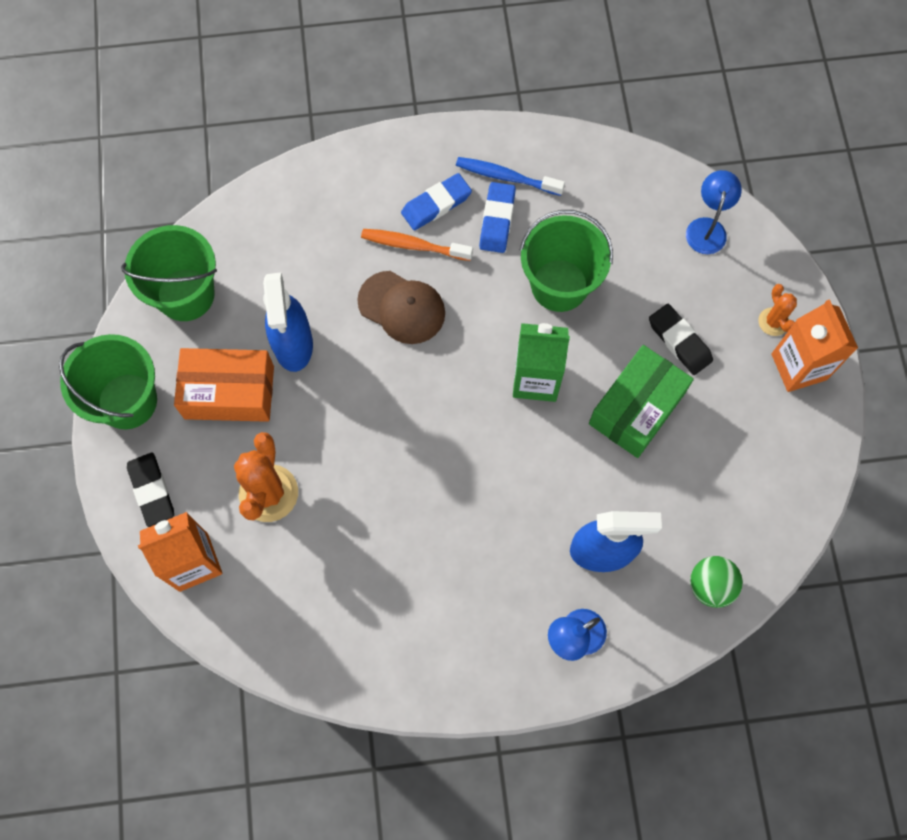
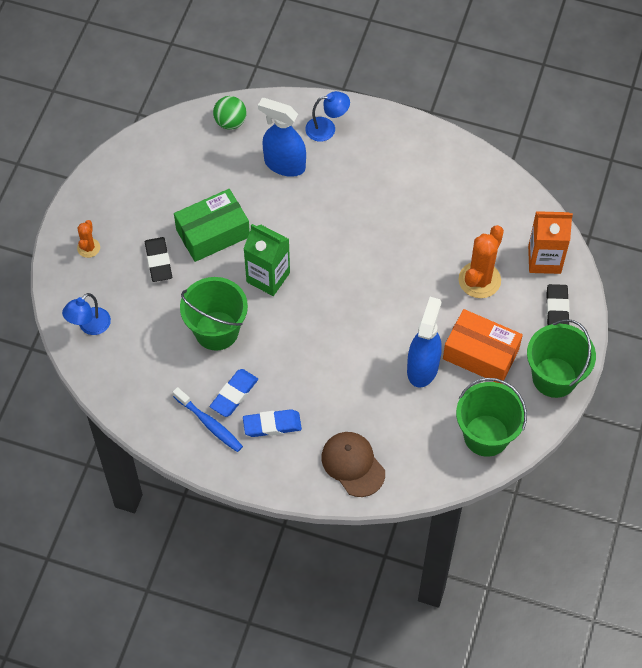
camera: 155 degrees left, 10 degrees down
brown cap [357,271,445,344] -> brown cap moved to [321,432,385,497]
orange toothbrush [361,229,473,261] -> none
orange carton [771,300,858,392] -> none

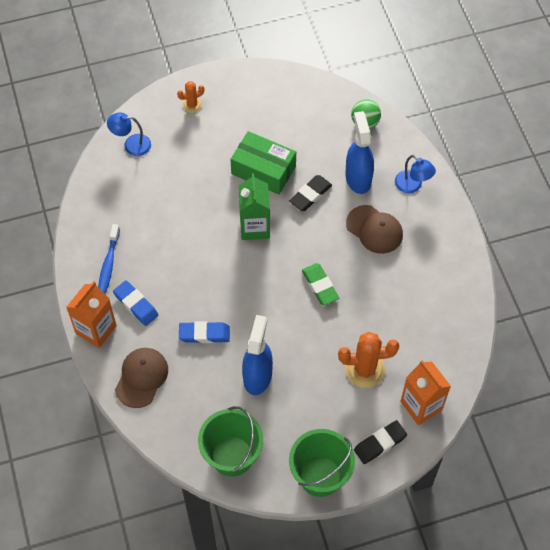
camera: 55 degrees right, 0 degrees up
black eraser [145,237,172,282] -> black eraser moved to [289,175,332,211]
green bucket [180,277,248,351] -> none
blue eraser [210,369,258,417] -> blue eraser moved to [179,321,230,343]
blue spray bottle [407,297,442,388] -> blue spray bottle turned 60 degrees counterclockwise [242,315,273,395]
orange box [443,309,523,384] -> none
none -> orange carton [66,281,117,348]
none -> green eraser [302,263,339,306]
none -> brown cap [346,205,403,254]

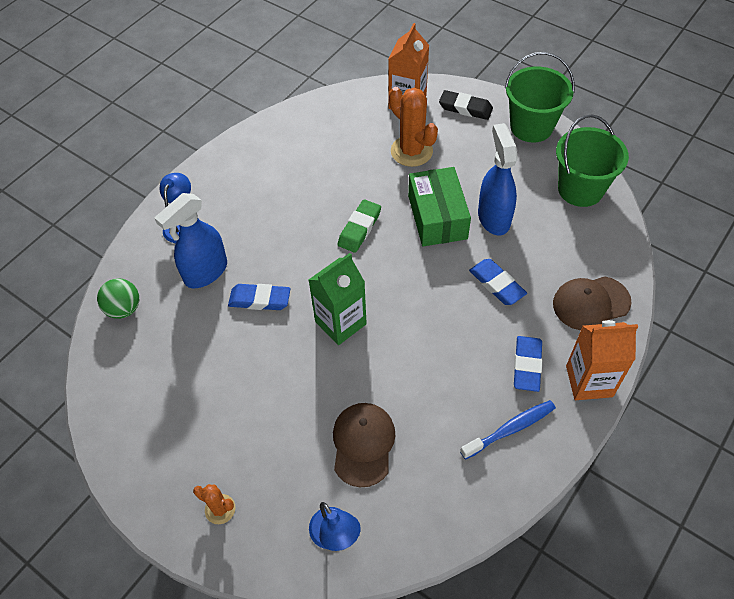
camera: 125 degrees left, 5 degrees down
green box [230,131,296,195] -> green box moved to [408,167,471,246]
blue spray bottle [242,315,273,395] -> blue spray bottle turned 105 degrees clockwise [478,123,518,235]
black eraser [289,175,332,211] -> blue eraser [228,284,290,310]
brown cap [346,205,403,254] -> brown cap moved to [333,403,395,487]

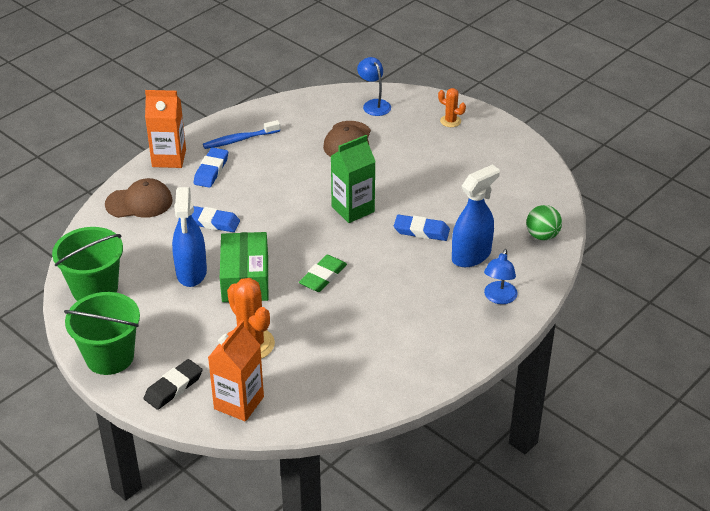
camera: 175 degrees left, 15 degrees down
black eraser [439,90,493,120] -> black eraser turned 75 degrees counterclockwise [144,359,203,410]
blue eraser [469,259,527,305] -> blue eraser turned 45 degrees counterclockwise [192,206,240,232]

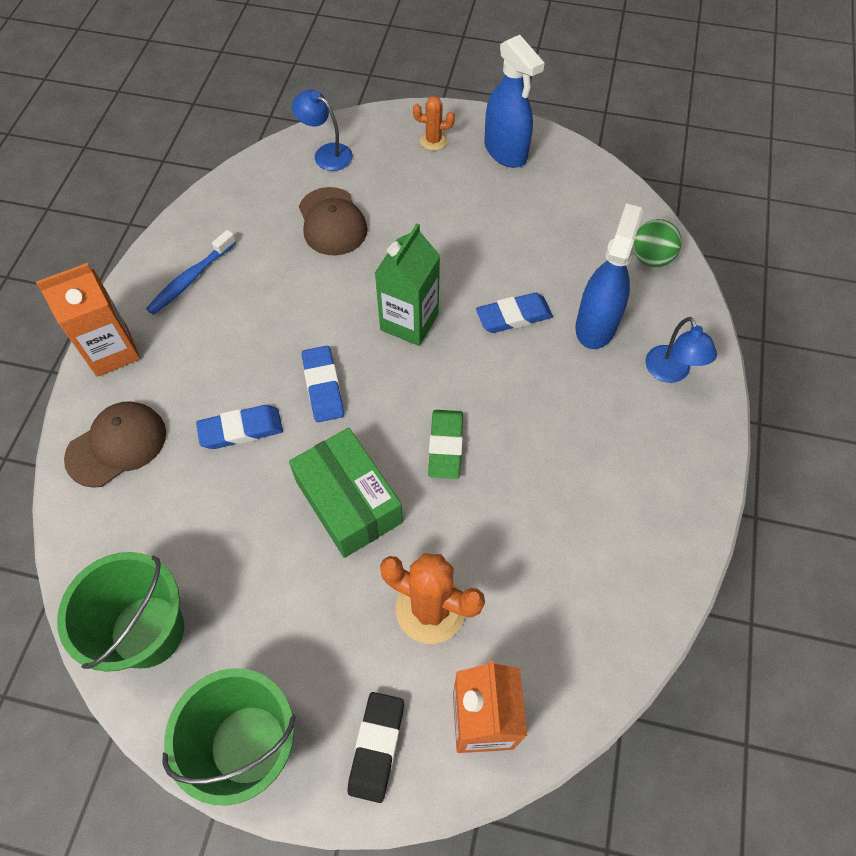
camera: 30 degrees left, 20 degrees up
blue spray bottle [172,187,207,287] -> blue spray bottle moved to [484,35,545,168]
blue eraser [193,148,228,188] -> blue eraser moved to [302,346,344,422]

